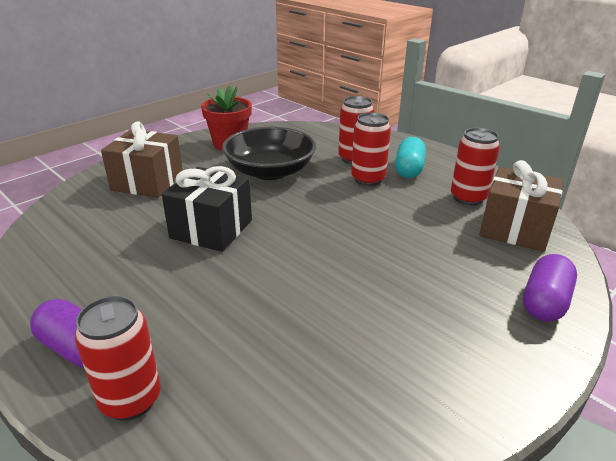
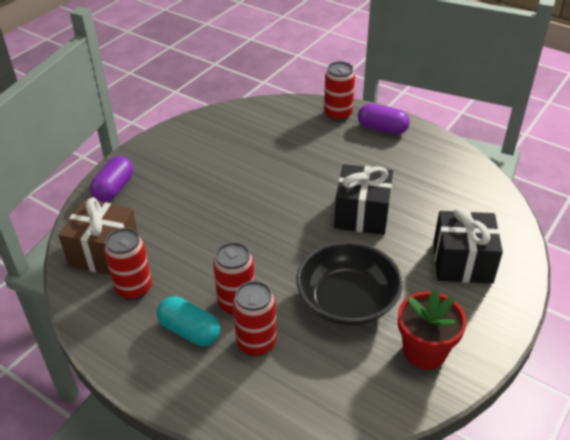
camera: 170 degrees right, 10 degrees up
brown gift [101,121,183,198] -> black gift [433,207,503,283]
turquoise capsule [395,137,426,178] -> turquoise capsule turned 60 degrees counterclockwise [157,296,220,346]

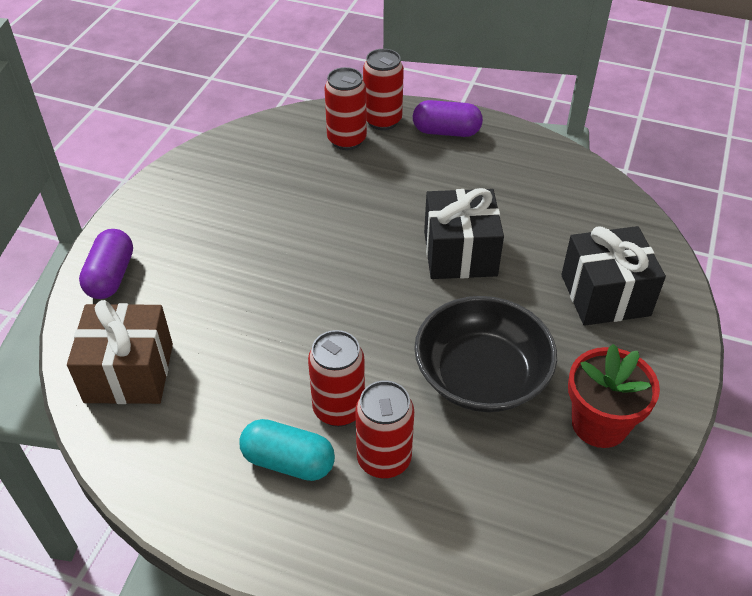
camera: 15 degrees left, 5 degrees up
red can [104,228,152,300] -> red can moved to [324,67,367,150]

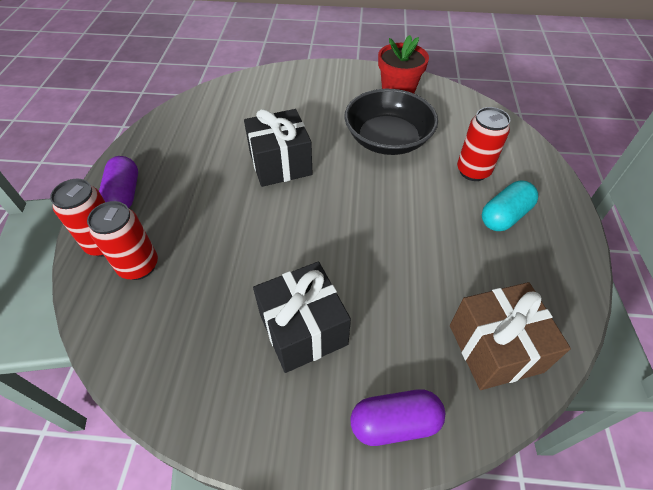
camera: 105 degrees left, 5 degrees up
turquoise capsule [239,419,335,481] -> turquoise capsule turned 45 degrees clockwise [482,181,538,231]
red can [308,330,365,427] -> none
black gift [561,226,666,326] -> black gift moved to [253,262,351,373]

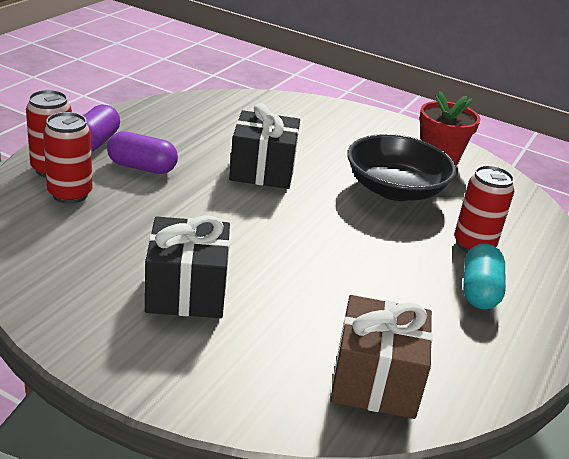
camera: 20 degrees right, 20 degrees down
purple capsule [350,389,445,446] -> purple capsule moved to [107,131,178,174]
turquoise capsule [482,181,538,231] -> turquoise capsule turned 60 degrees counterclockwise [463,244,506,309]

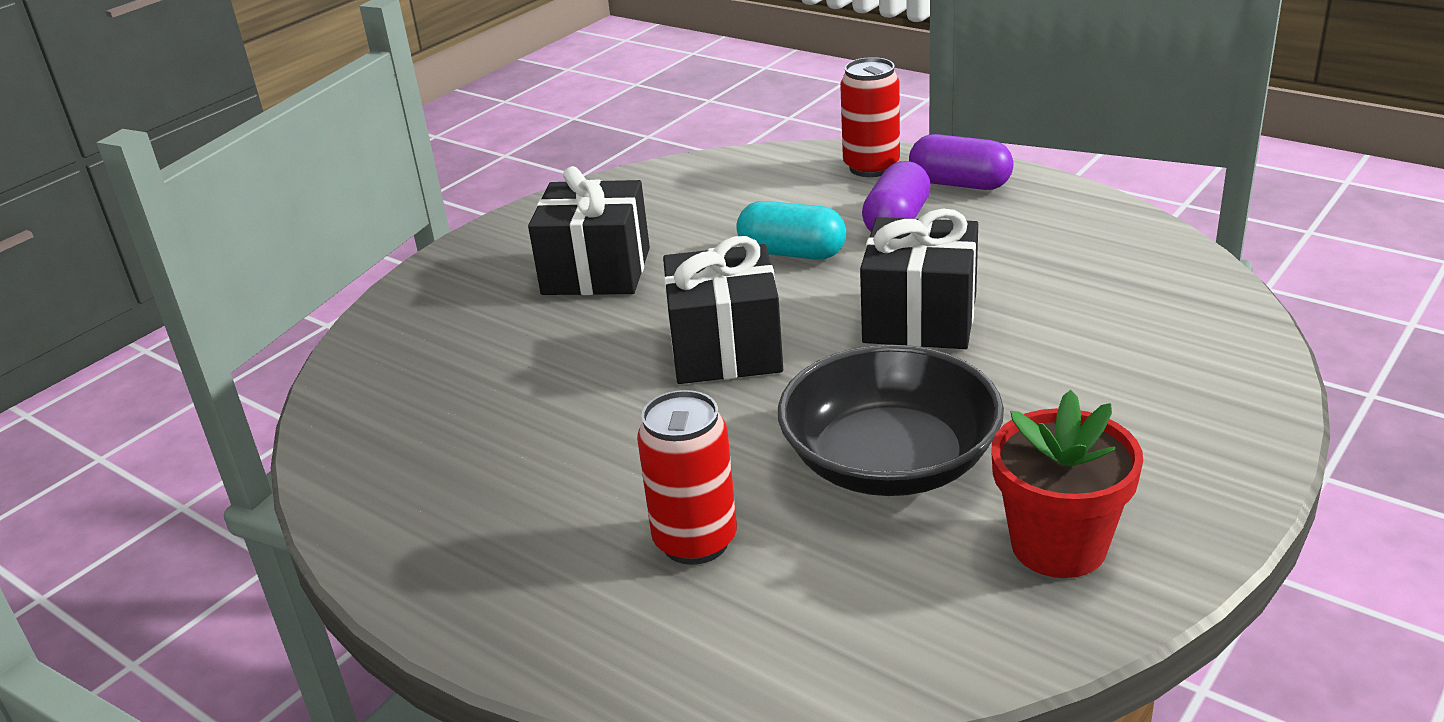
camera: 105 degrees right, 0 degrees up
red can [43,112,92,204] -> none
brown gift [331,295,433,419] -> none
turquoise capsule [463,244,506,309] -> turquoise capsule moved to [736,201,846,260]
none -> black gift [663,236,783,384]

